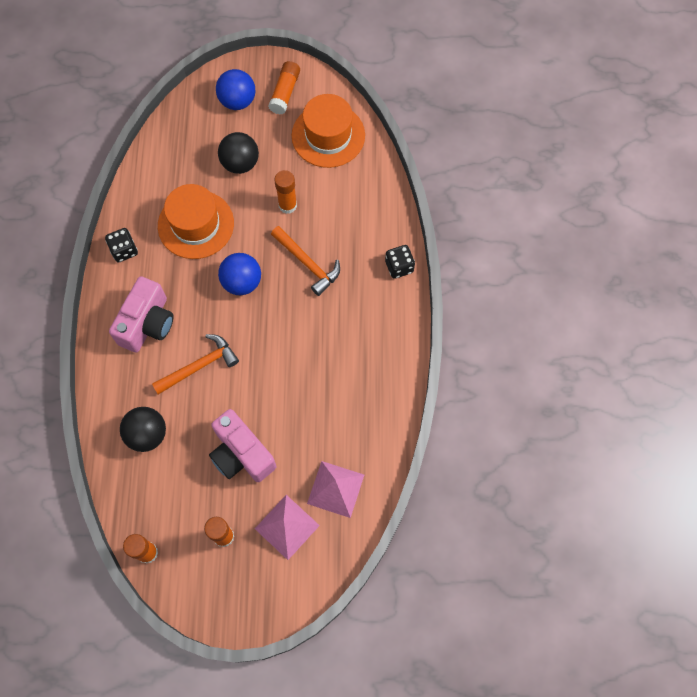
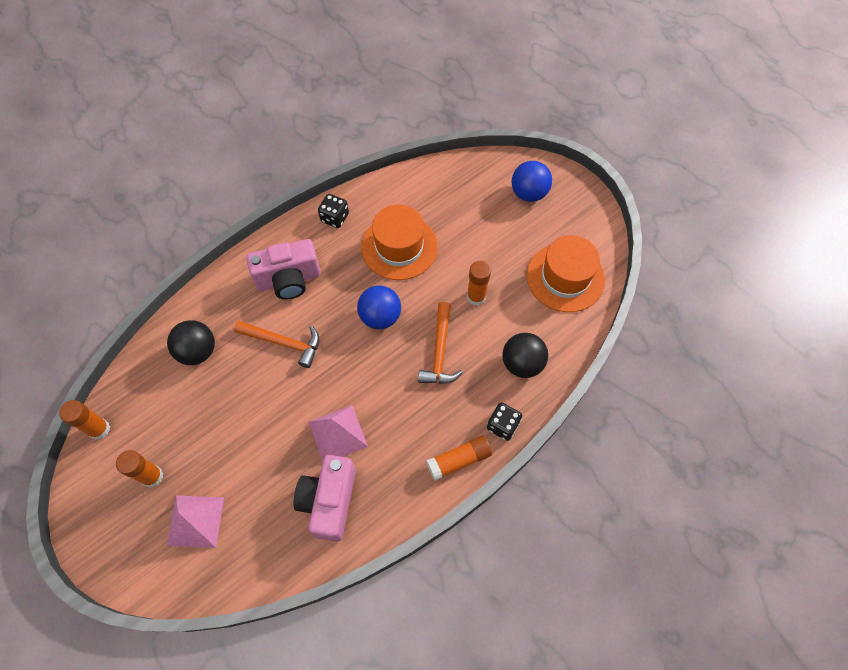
camera: 50 degrees right, 5 degrees down
pink camera [209,409,276,482] -> pink camera moved to [294,455,356,542]
black ball [218,132,259,174] -> black ball moved to [502,333,548,378]
orange glue stick [268,61,300,115] -> orange glue stick moved to [426,436,492,481]
pink pyramid [307,461,364,518] -> pink pyramid moved to [309,405,368,462]

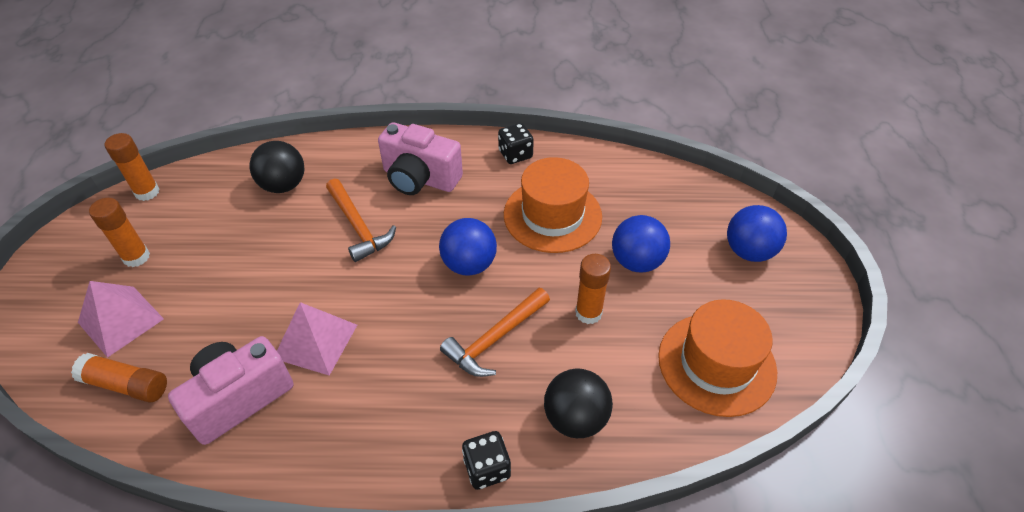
camera: 40 degrees right, 15 degrees down
orange glue stick [426,436,492,481] -> orange glue stick moved to [71,353,167,403]
none -> blue ball [612,215,670,272]

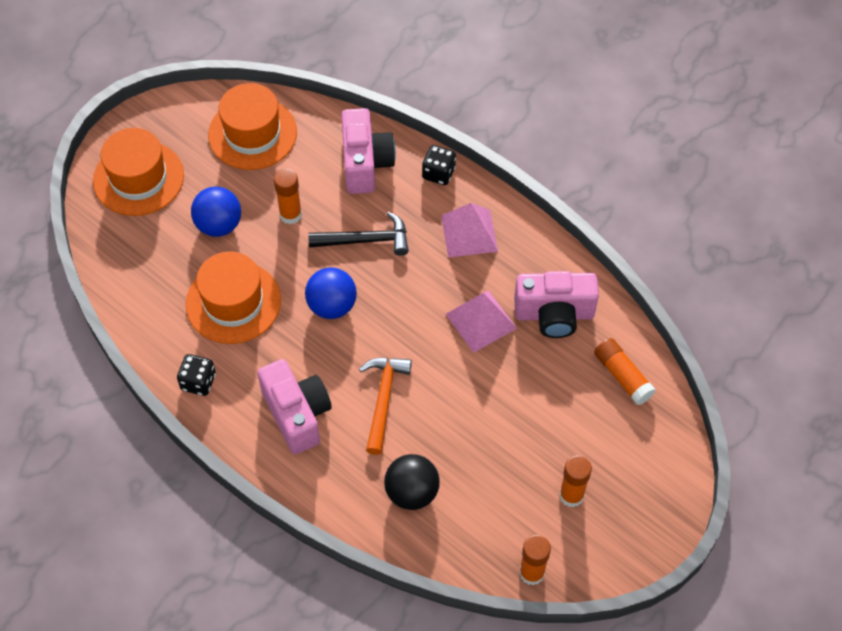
camera: 140 degrees left, 10 degrees up
pink pyramid [78,281,164,358] -> pink pyramid moved to [441,203,498,257]
orange hammer [440,288,550,377] -> black hammer [308,212,409,256]
black ball [544,368,613,438] -> pink camera [341,108,396,194]
blue ball [727,205,787,262] -> orange hat [93,128,184,216]

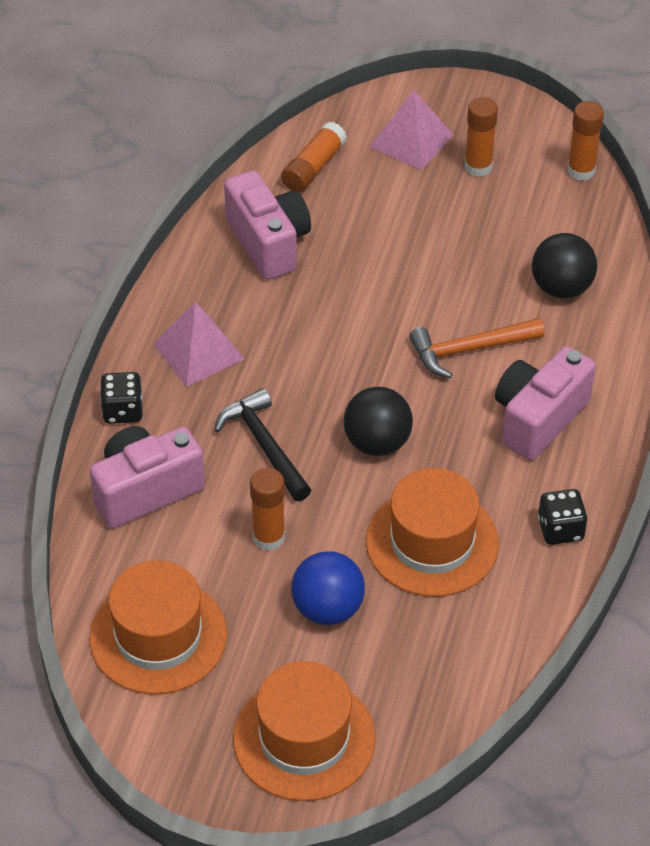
camera: 115 degrees left, 10 degrees down
blue ball [305,268,357,319] -> black ball [343,387,413,456]
pink pyramid [446,290,517,353] -> pink pyramid moved to [370,90,454,170]

